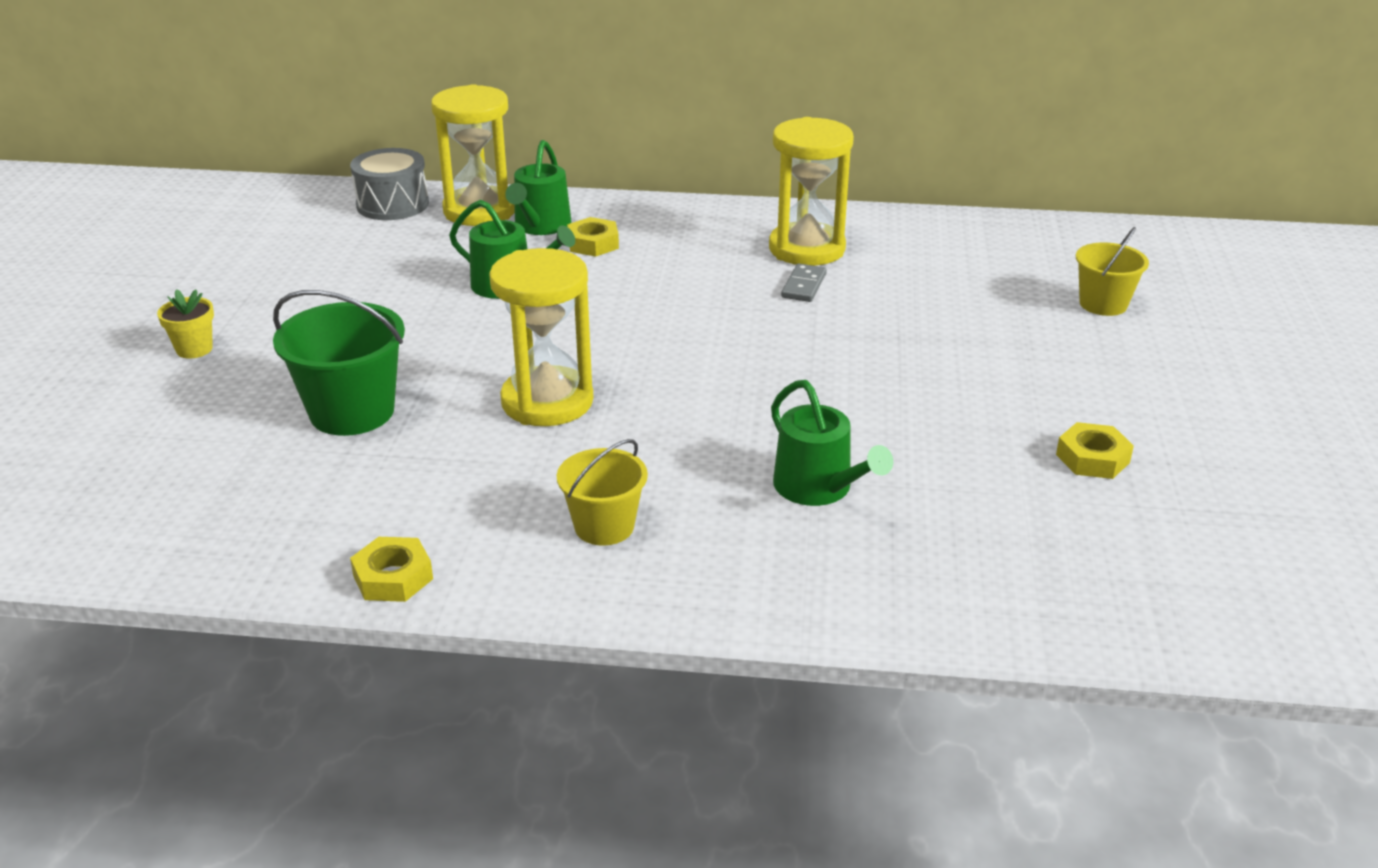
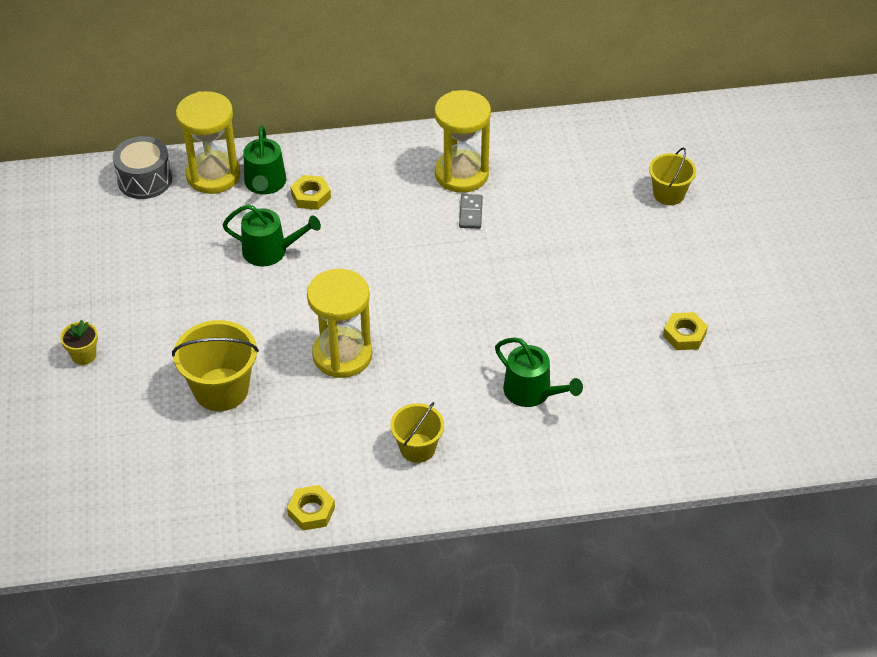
camera: 15 degrees left, 15 degrees up
green bucket [273,290,405,436] -> yellow bucket [172,320,259,411]

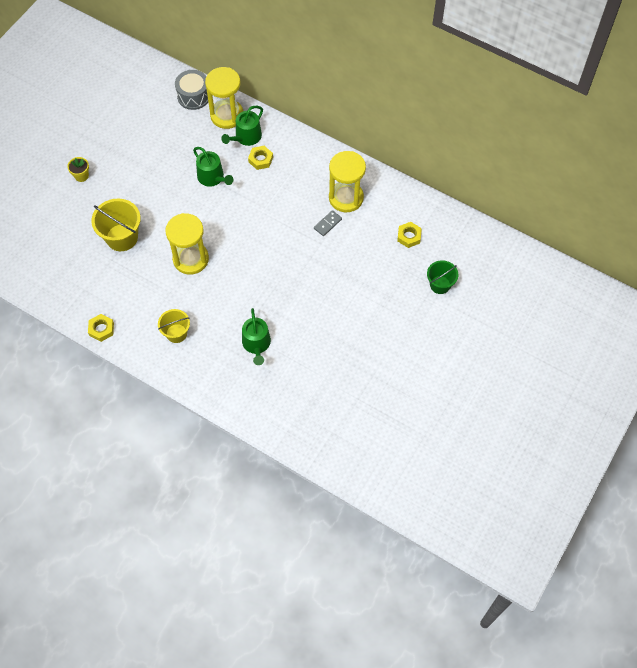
camera: 40 degrees right, 15 degrees up
yellow bucket [649,147,696,205] -> green bucket [427,260,458,294]
yellow nut [663,312,708,350] -> yellow nut moved to [397,222,422,248]

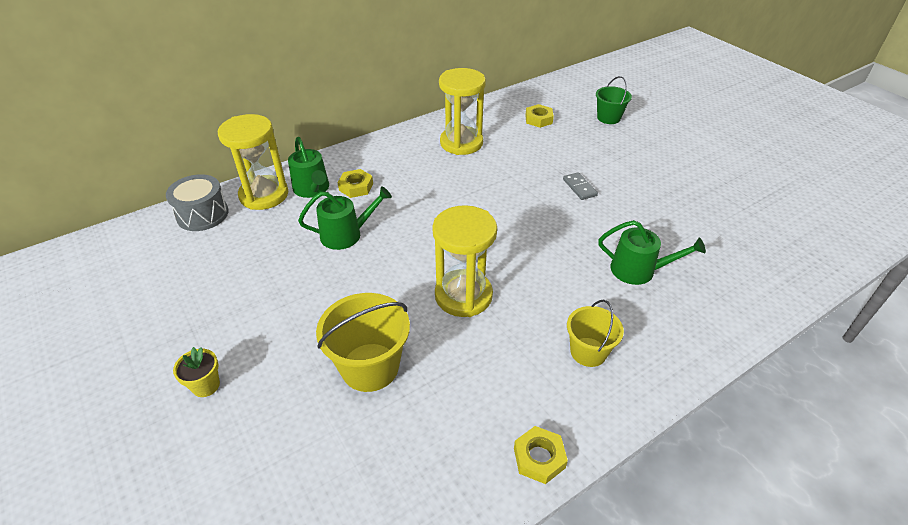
camera: 65 degrees left, 20 degrees down
grey domino [314,210,342,236] -> grey domino moved to [563,172,598,200]

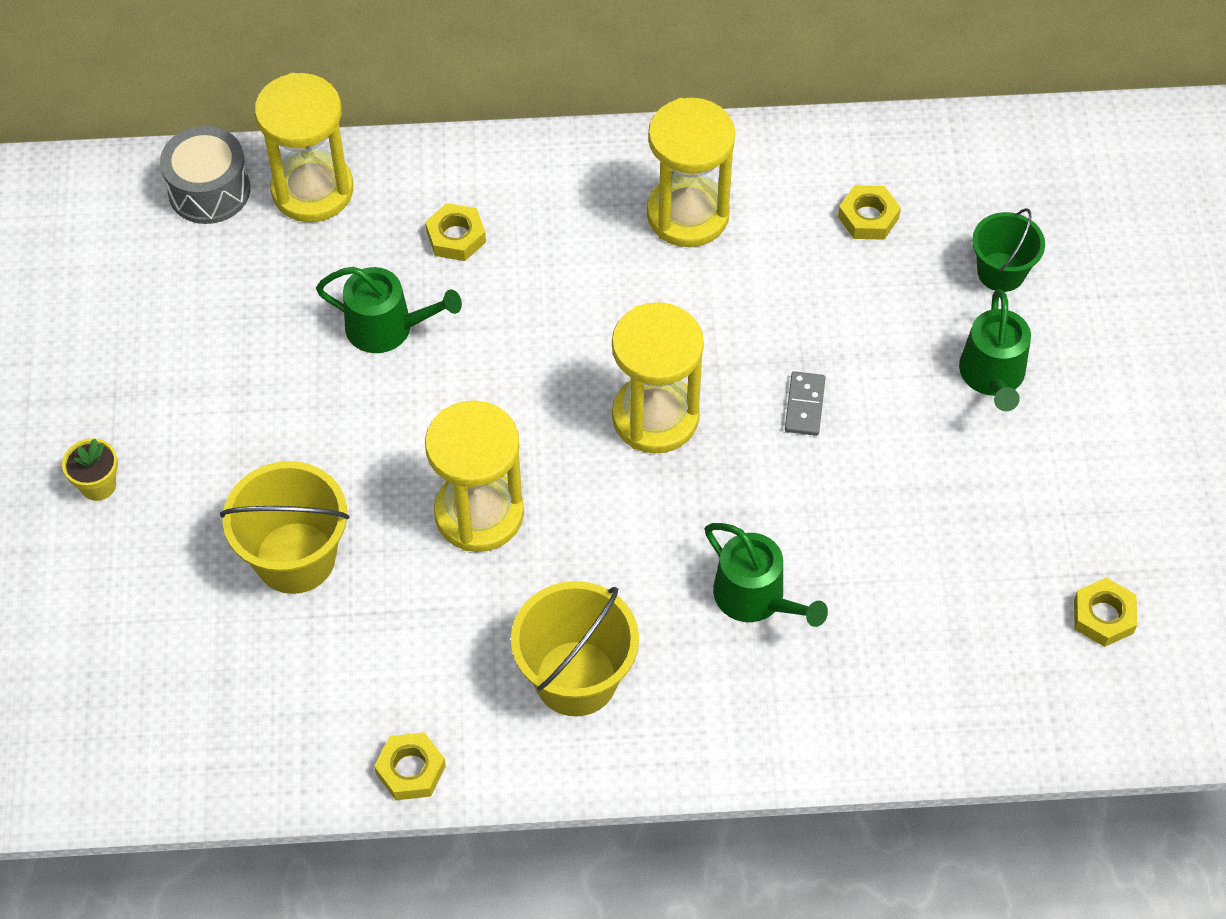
camera: 30 degrees right, 15 degrees up
green watering can [288,137,329,198] -> green watering can moved to [959,289,1031,411]
yellow bucket [567,300,624,367] -> yellow bucket [511,581,639,717], size x1.57
none -> yellow hourglass [612,302,704,453]
none -> yellow nut [1074,578,1137,647]

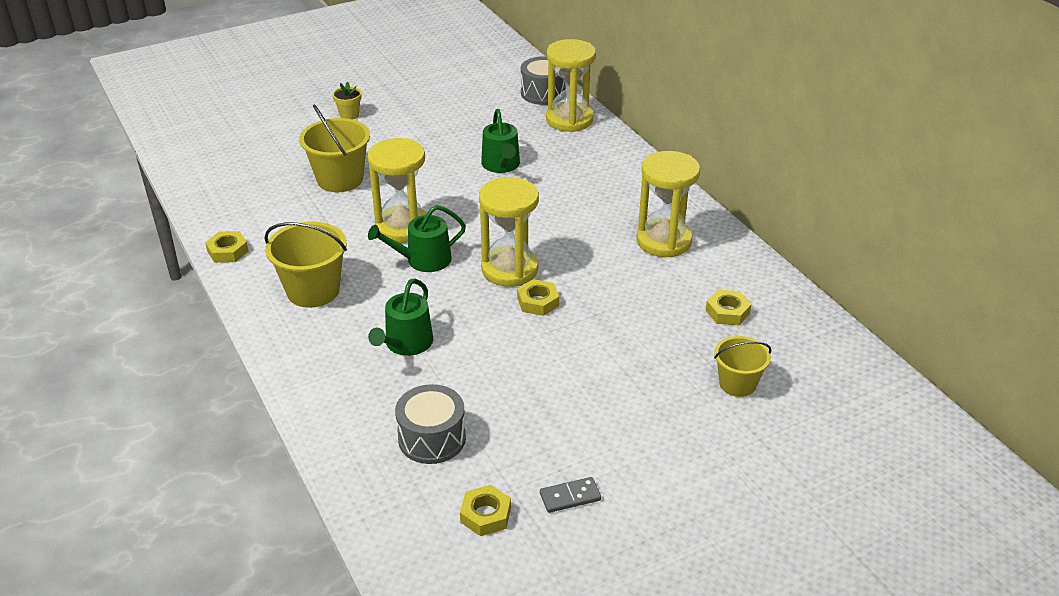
camera: 65 degrees right, 20 degrees down
yellow nut [425,203,486,261] -> yellow nut moved to [517,279,559,316]
grey domino [785,371,825,436] -> grey domino moved to [540,477,601,513]
green watering can [959,289,1031,411] -> green watering can moved to [368,205,466,272]
green bucket [972,208,1045,292] -> yellow bucket [714,336,771,397]
none -> grey drum [395,384,466,464]

